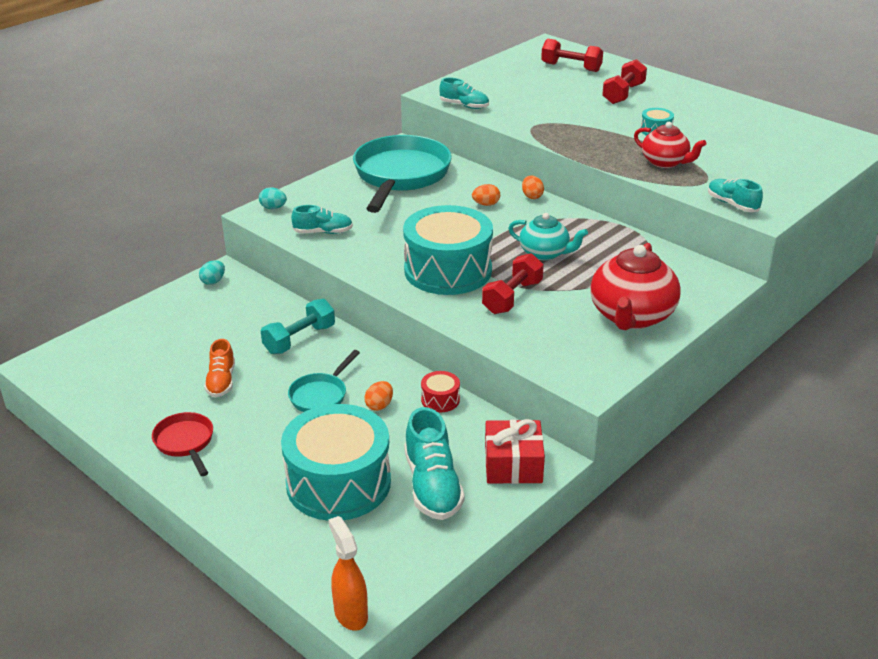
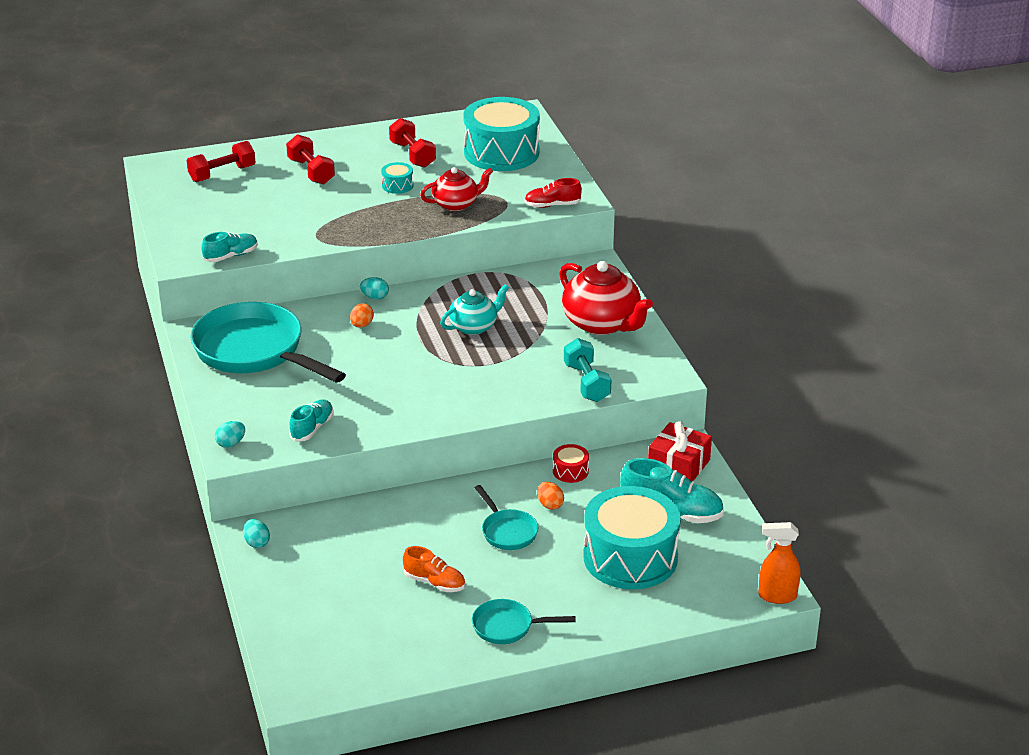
camera: 60 degrees left, 0 degrees up
red pan [152,412,213,476] -> turquoise pan [472,599,576,644]
turquoise dumbbell [261,299,335,354] -> turquoise dumbbell moved to [564,338,612,402]
turquoise drum [403,205,493,295] -> turquoise drum moved to [463,97,540,171]
red dumbbell [482,253,544,314] -> red dumbbell moved to [389,118,436,168]
orange egg [522,176,544,199] -> turquoise egg [360,277,389,300]
turquoise shoe [708,179,763,212] -> red shoe [524,178,582,208]

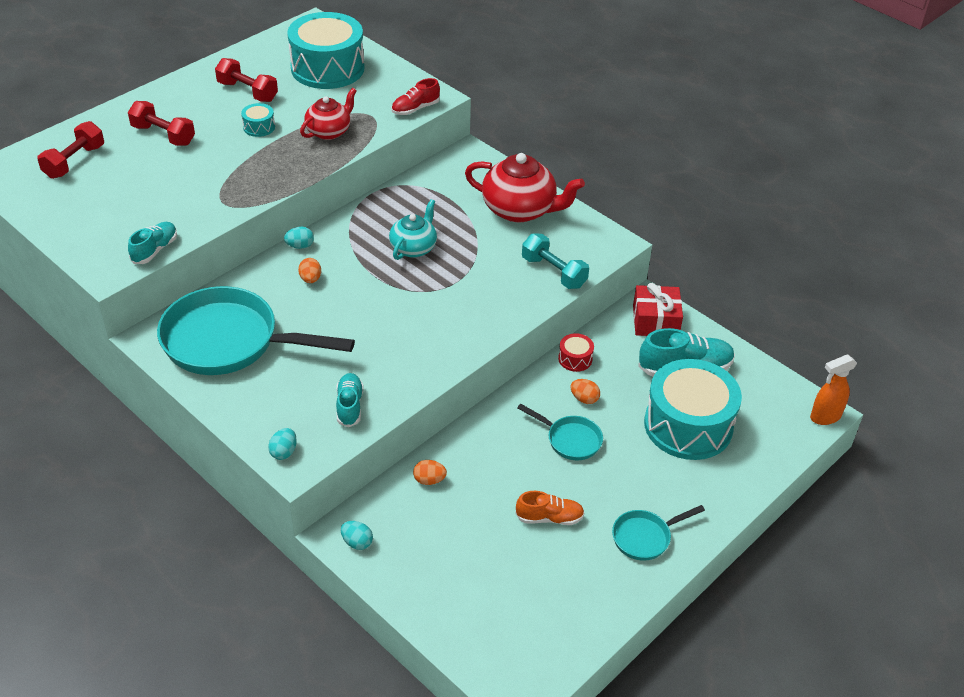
camera: 30 degrees left, 10 degrees up
none -> orange egg [413,460,447,485]

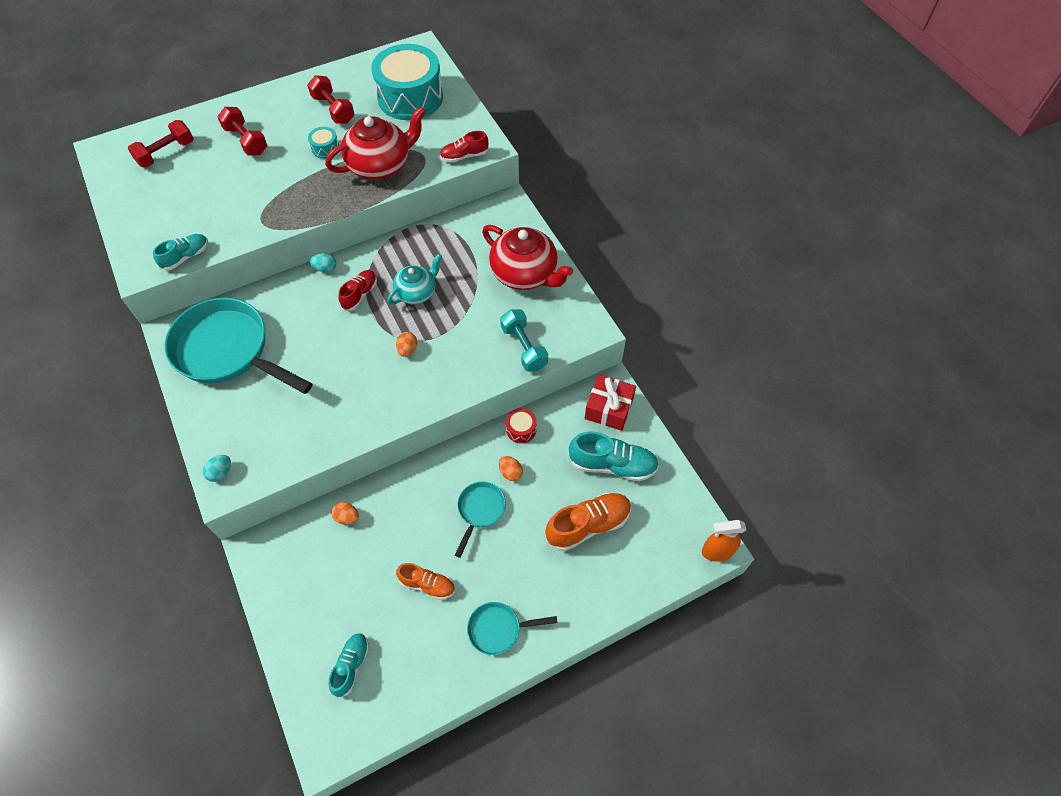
camera: 20 degrees right, 15 degrees up
orange egg [298,258,321,283] -> orange egg moved to [396,332,417,357]
red teapot [300,88,357,140] -> red teapot [325,107,426,180], size x1.62
turquoise shoe [336,373,364,427] -> turquoise shoe moved to [329,633,369,697]
turquoise egg [341,521,373,550] -> none
turquoise pan [517,403,603,460] -> turquoise pan turned 120 degrees counterclockwise [455,482,506,558]
turquoise drum [644,359,742,460] -> orange shoe [545,492,631,551]
none -> red shoe [339,270,377,311]

